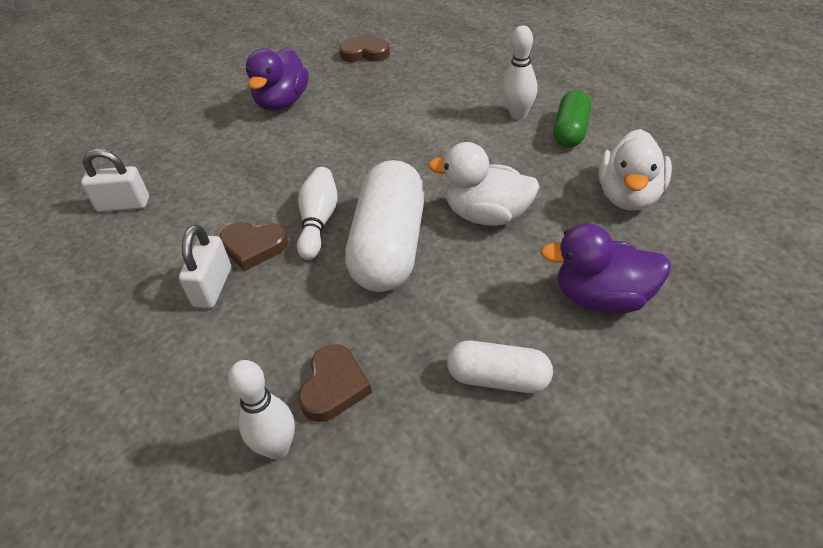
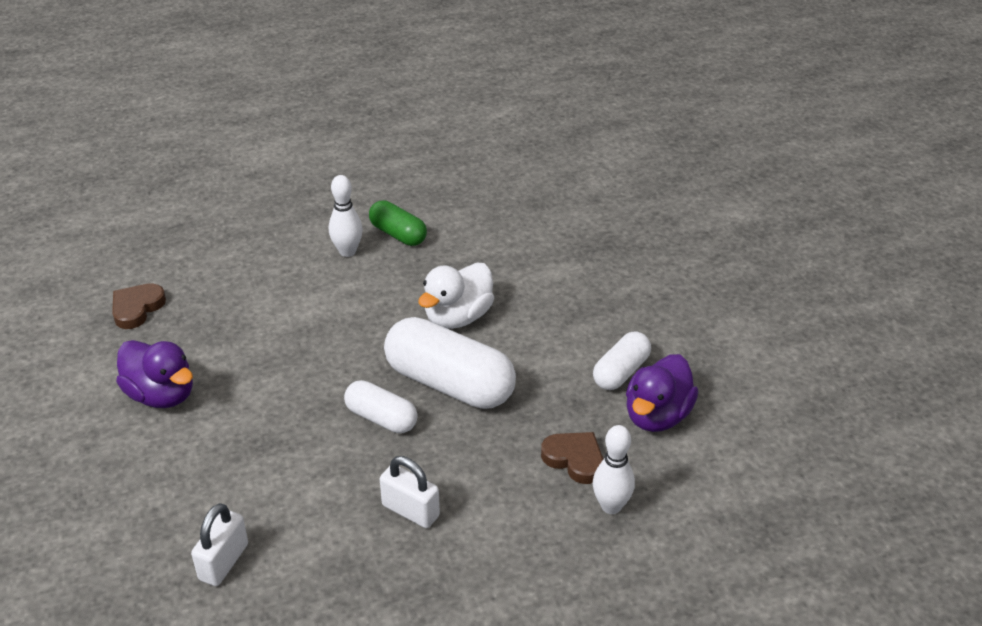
camera: 70 degrees left, 5 degrees down
brown heart [219,222,288,271] -> none
white bowling pin [297,167,338,260] -> white capsule [344,380,418,433]
purple duck [540,224,671,314] -> purple duck moved to [626,354,698,432]
white duck [599,129,672,211] -> none

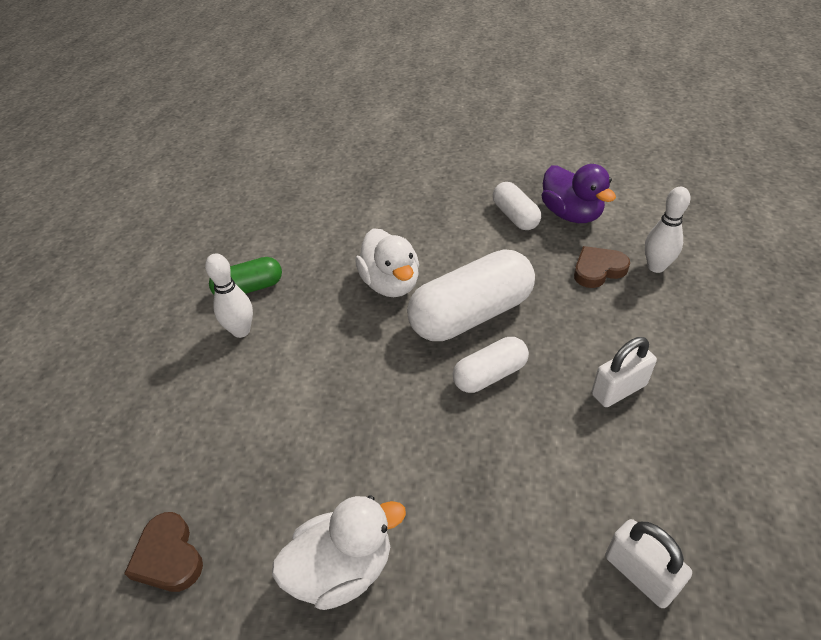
camera: 60 degrees left, 5 degrees up
purple duck [116,340,193,408] -> white duck [272,495,406,610]

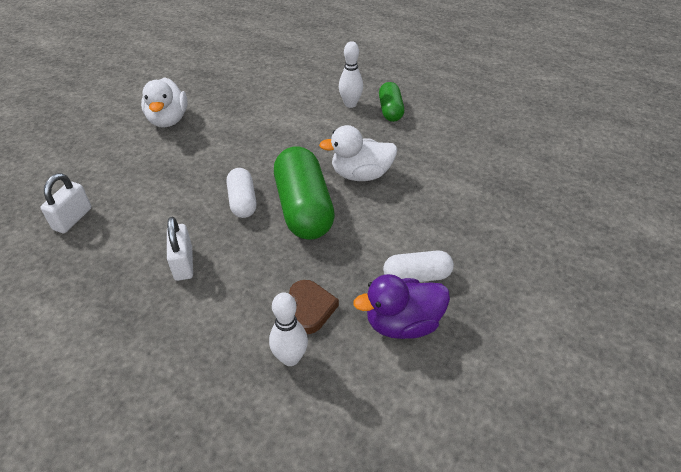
camera: 105 degrees right, 0 degrees up
brown heart [124,512,203,592] -> none
white capsule [407,249,535,341] -> green capsule [274,146,335,240]
white padlock [605,519,692,608] -> white padlock turned 45 degrees counterclockwise [40,173,91,233]

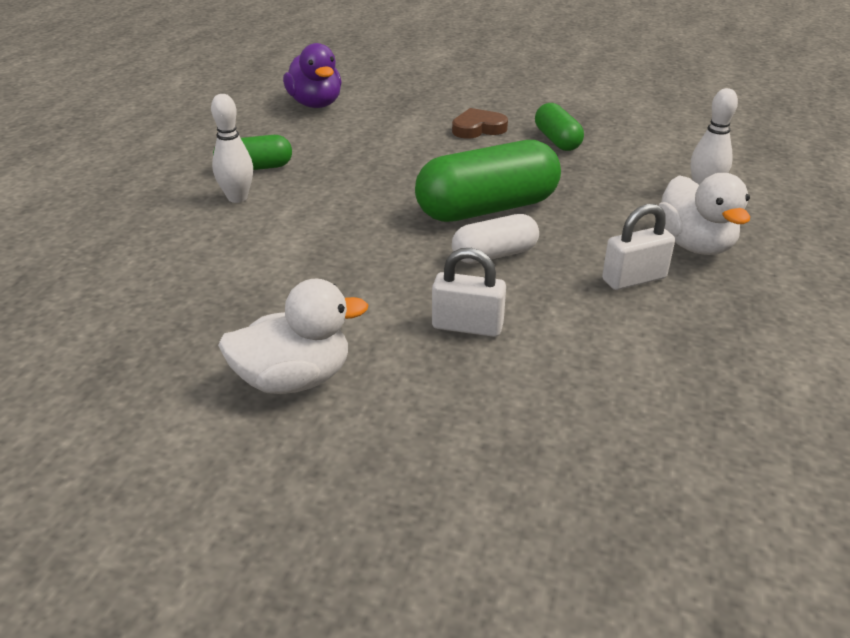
camera: 100 degrees left, 10 degrees down
white padlock [40,173,91,233] -> white padlock moved to [432,248,506,337]
brown heart [289,280,339,334] -> brown heart moved to [452,108,508,139]
white duck [319,125,397,181] -> white duck moved to [658,173,750,255]
purple duck [353,274,450,339] -> purple duck moved to [283,43,342,108]
white capsule [383,251,454,282] -> green capsule [535,103,584,151]

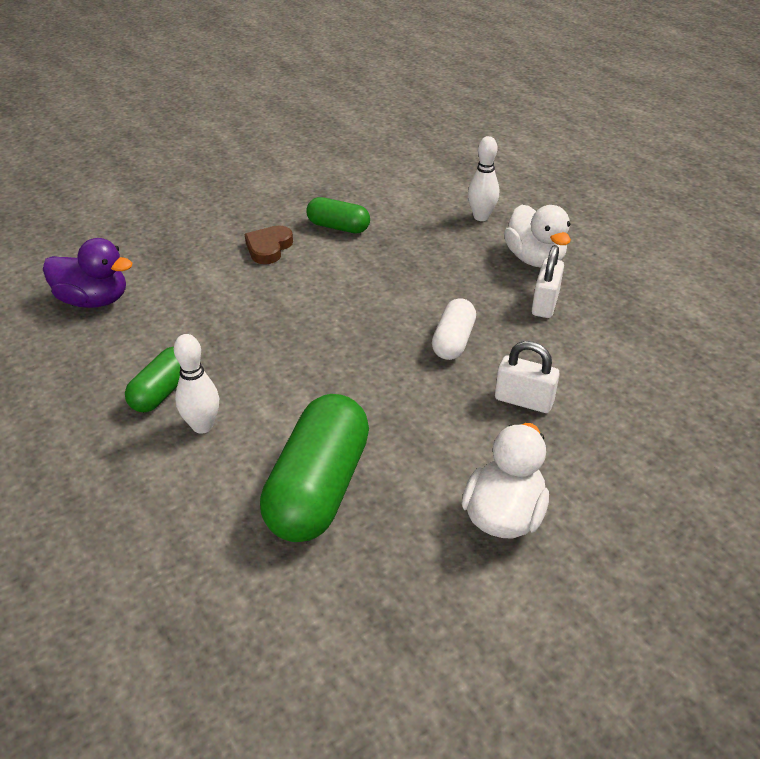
camera: 50 degrees left, 5 degrees up
green capsule [415,140,561,222] -> green capsule moved to [260,394,369,542]
white padlock [432,248,506,337] -> white padlock turned 60 degrees clockwise [495,341,560,413]
white duck [658,173,750,255] -> white duck turned 45 degrees clockwise [504,204,571,268]

